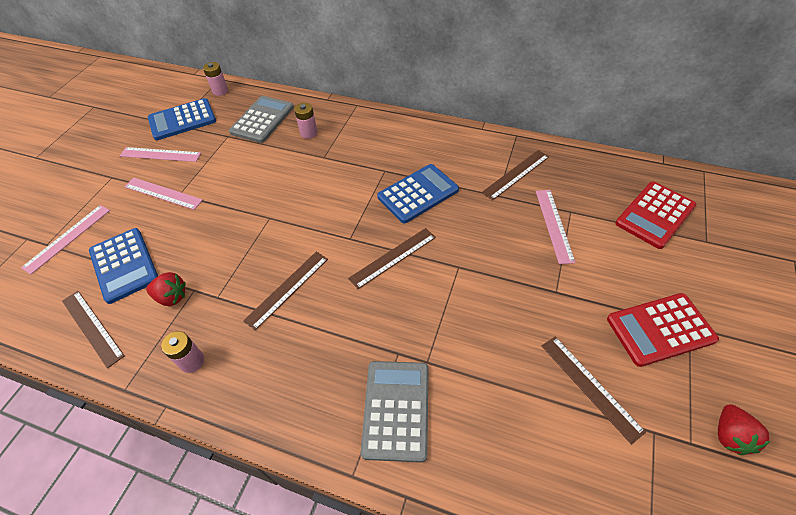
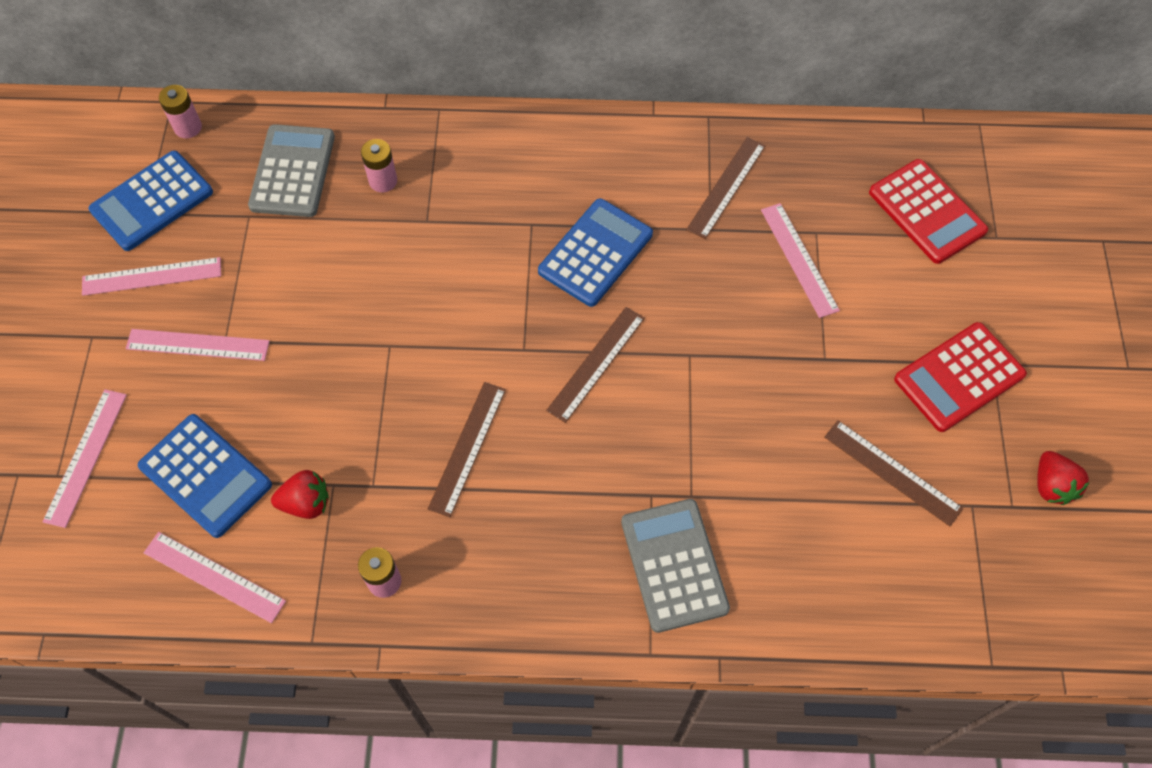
camera: 20 degrees left, 10 degrees up
brown ruler [62,291,125,368] -> pink ruler [144,532,286,623]
red calculator [616,181,696,249] -> red calculator turned 60 degrees counterclockwise [869,159,988,264]

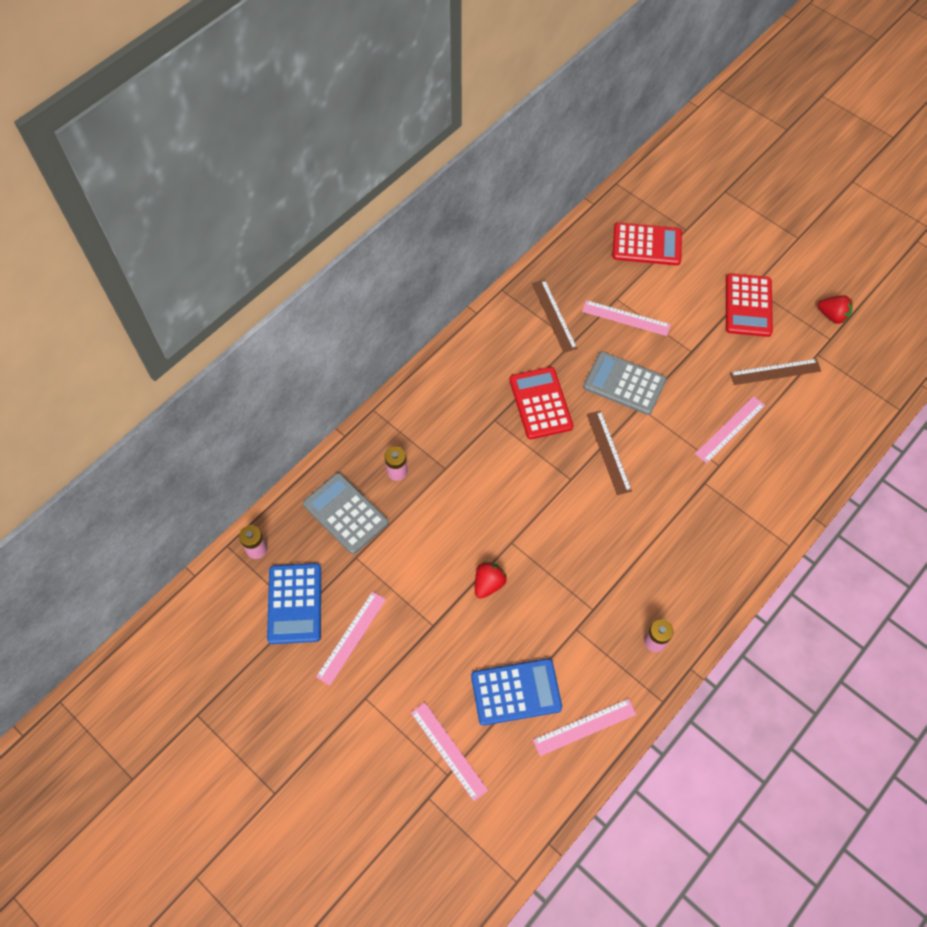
camera: 50 degrees left, 0 degrees up
pink ruler [126,329,270,361] -> pink ruler moved to [695,396,765,464]
red strawberry [271,470,329,519] -> red strawberry moved to [475,562,507,598]
brown ruler [428,382,506,517] -> none
blue calculator [538,198,653,307] -> red calculator [509,367,573,439]
grey calculator [621,499,730,633] -> grey calculator moved to [583,351,666,415]

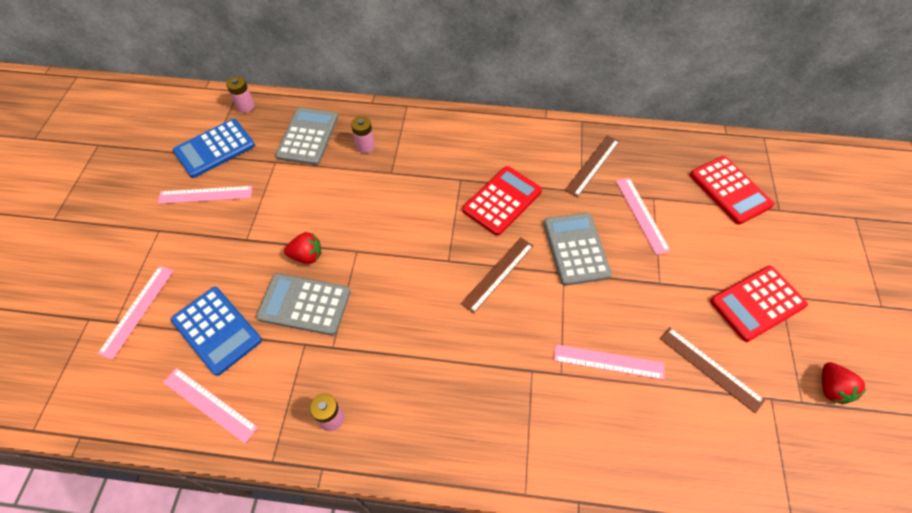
camera: 55 degrees right, 5 degrees down
none -> grey calculator [256,273,351,336]

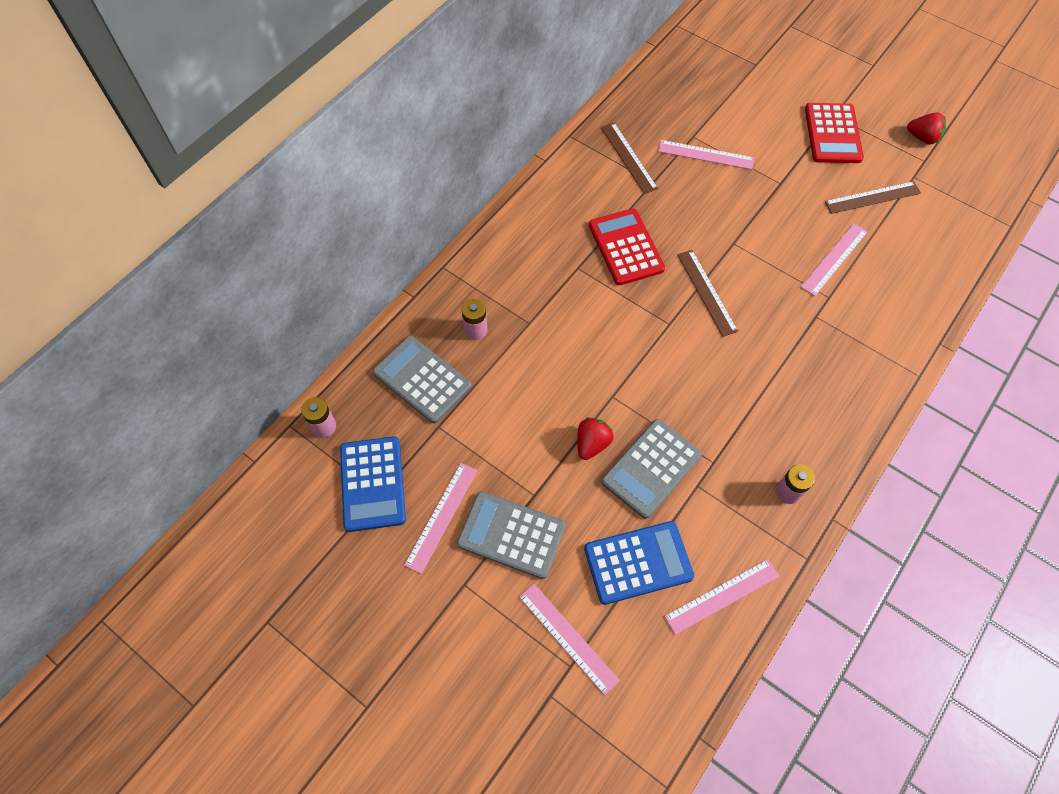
camera: 60 degrees left, 5 degrees up
grey calculator [544,213,612,286] -> grey calculator moved to [457,491,566,579]
red calculator [690,156,774,225] -> none

